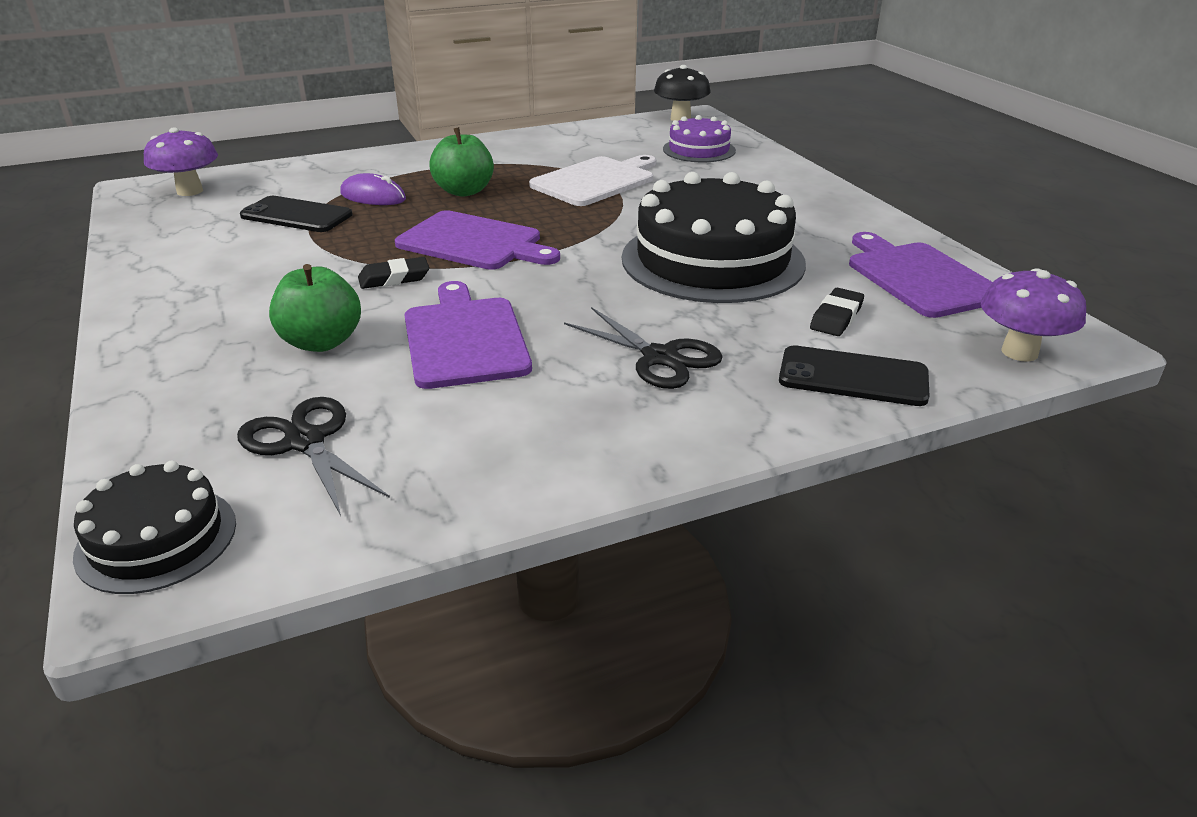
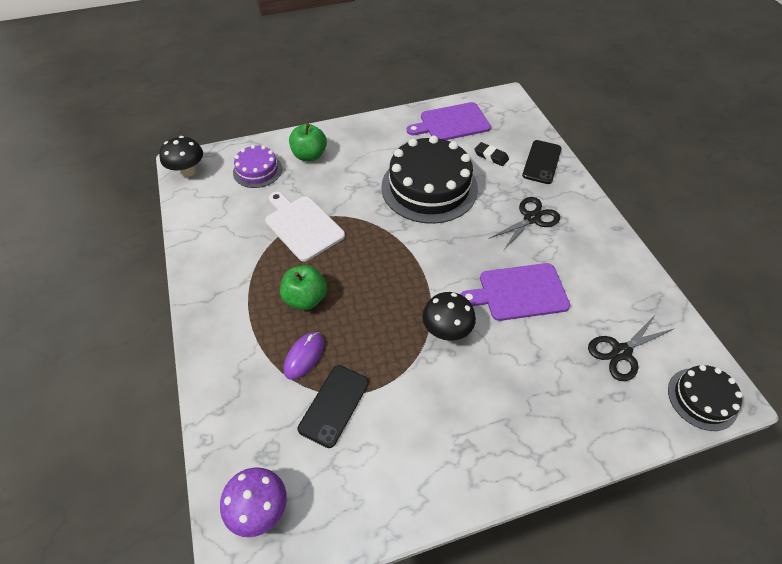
camera: 85 degrees left, 20 degrees up
green apple [269,264,361,352] -> green apple moved to [289,124,327,161]
black eraser [358,257,429,289] -> black mushroom [422,292,476,341]
purple cutting board [395,210,560,270] -> none
purple mushroom [981,268,1086,362] -> none

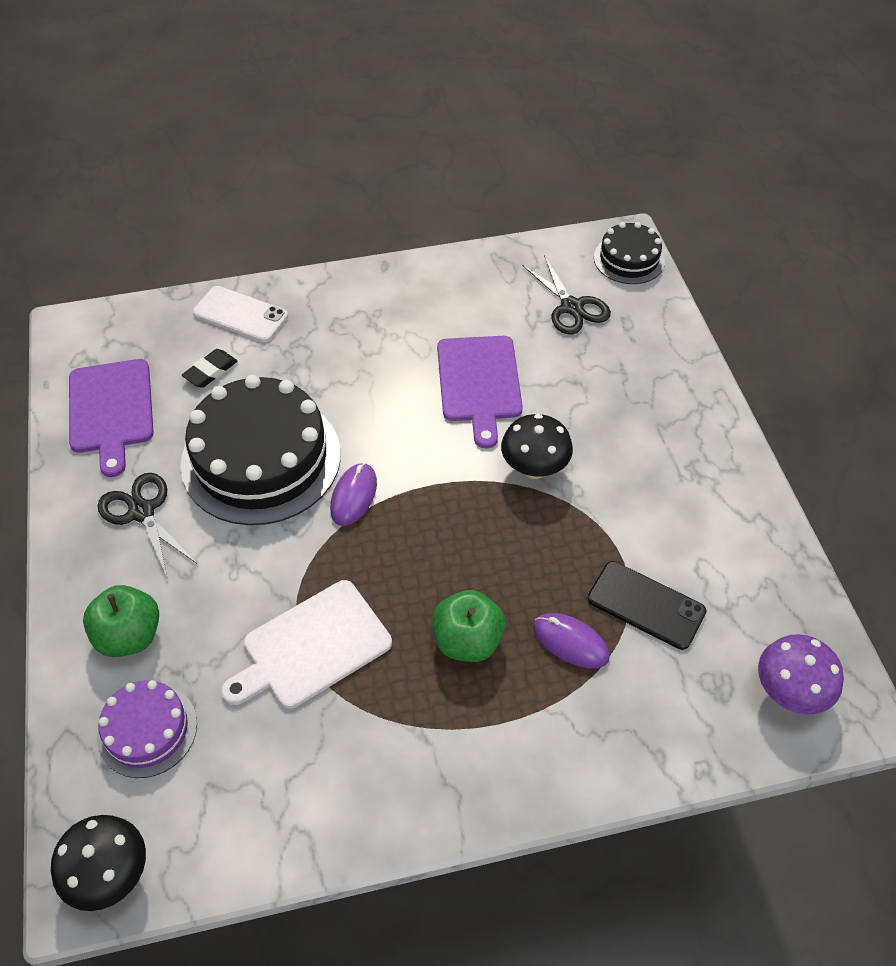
camera: 85 degrees left, 0 degrees up
black scissors [489,197,560,251] -> black scissors moved to [98,473,196,579]
black phone [522,140,562,184] -> white phone [193,286,288,342]
none -> purple mouse [330,463,377,526]

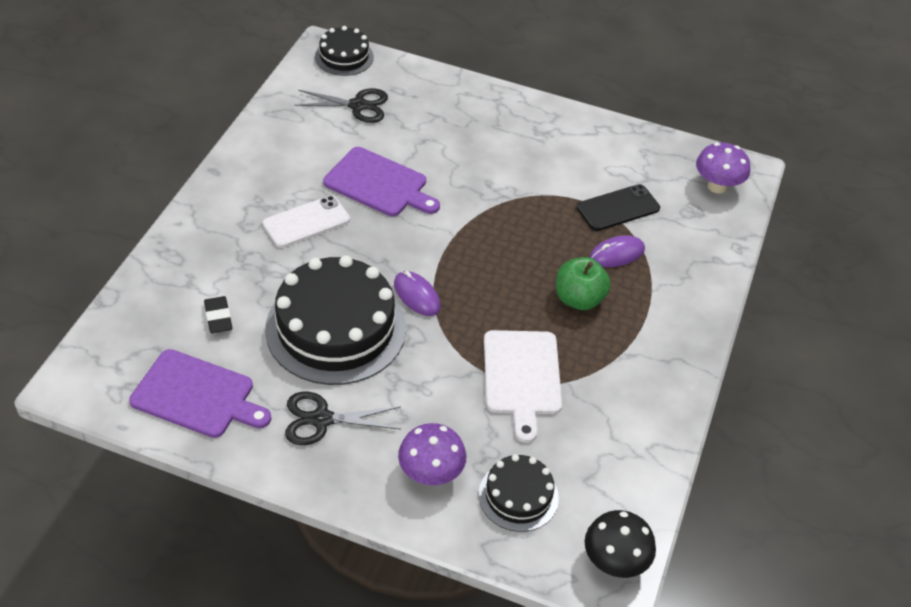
camera: 60 degrees left, 5 degrees down
green apple [83,585,159,657] -> purple mushroom [398,423,467,485]
purple cake [97,680,197,778] -> black cake [479,454,559,532]
white phone [193,286,288,342] -> white phone moved to [263,195,350,248]
black mushroom [501,414,573,479] -> none

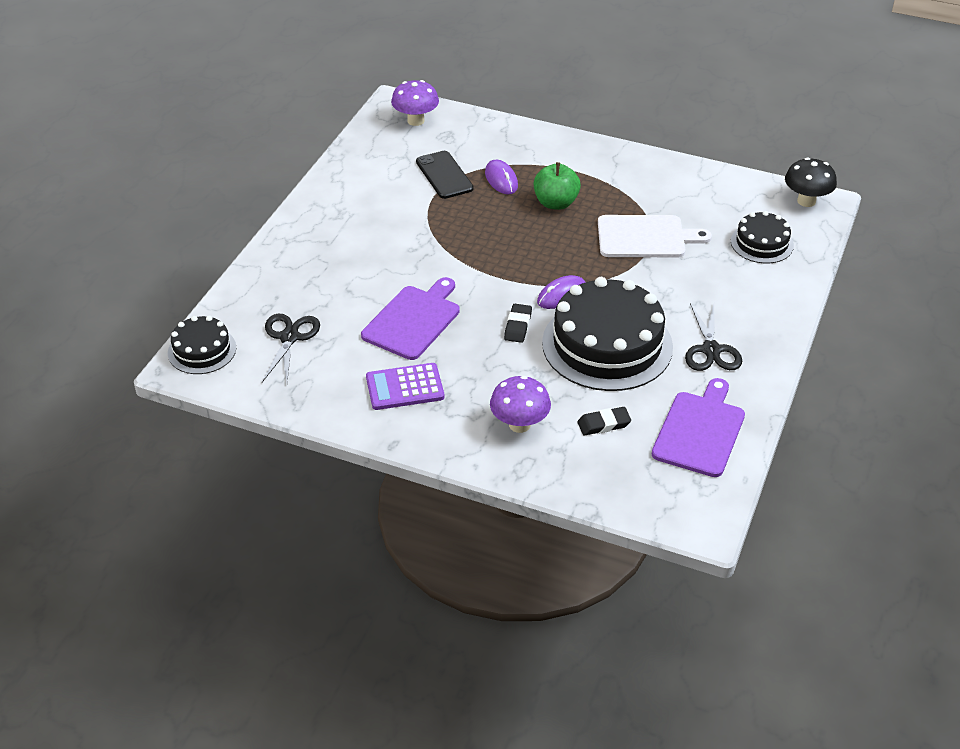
camera: 85 degrees left, 5 degrees down
white phone [263,195,350,248] -> none
purple mushroom [398,423,467,485] -> purple mushroom moved to [490,376,551,433]
none -> purple calculator [366,363,444,410]
none -> black eraser [504,304,532,343]

